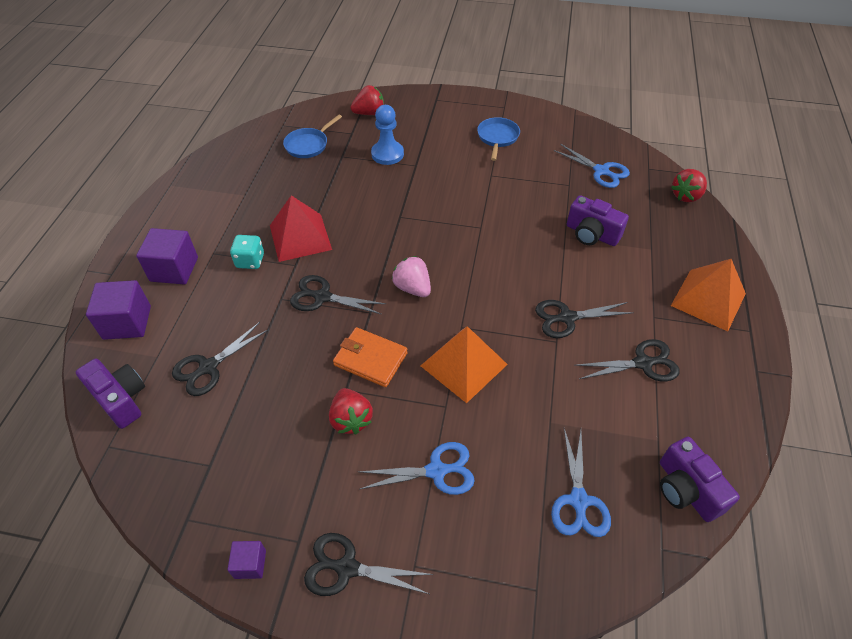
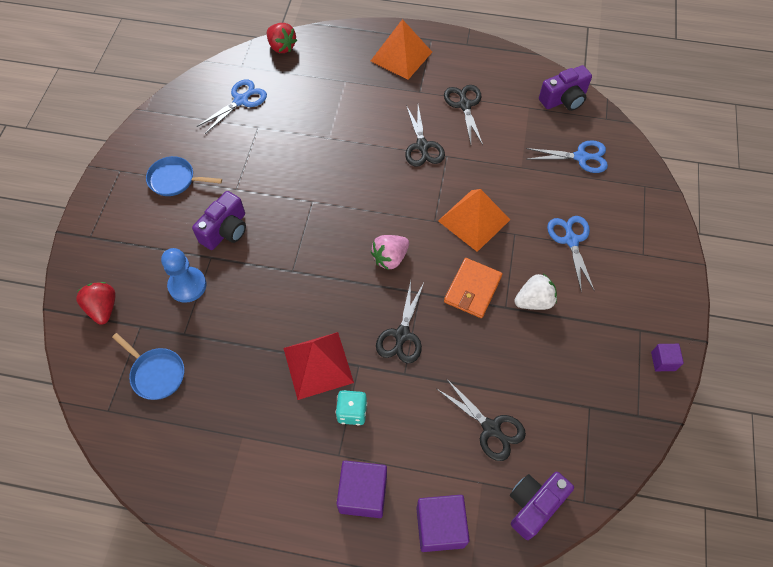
camera: 90 degrees left, 10 degrees up
black scissors [304,533,434,596] -> none
red strawberry [329,388,373,435] -> white strawberry [514,274,557,310]
purple camera [567,195,629,246] -> purple camera moved to [192,191,246,250]

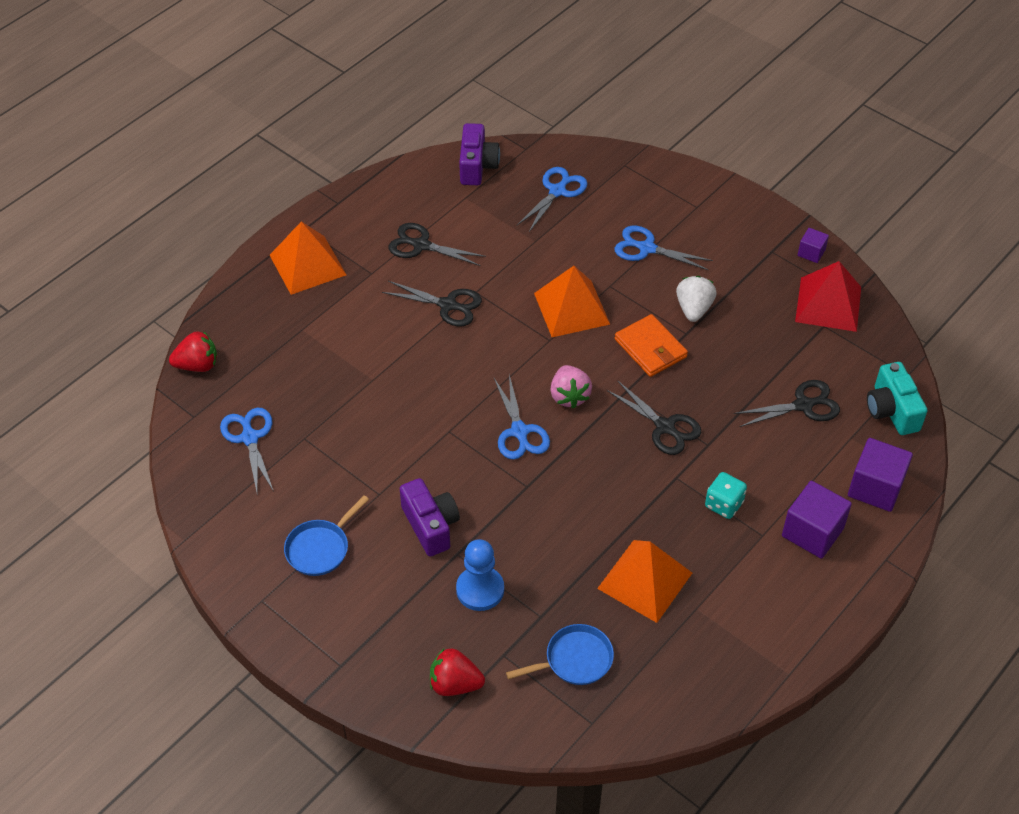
camera: 60 degrees left, 10 degrees down
red pyramid [283,332,354,400] -> red pyramid moved to [795,261,861,332]
purple camera [510,472,574,540] -> turquoise camera [867,362,927,435]
none -> blue scissors [494,375,550,460]
none -> orange pyramid [597,540,692,623]

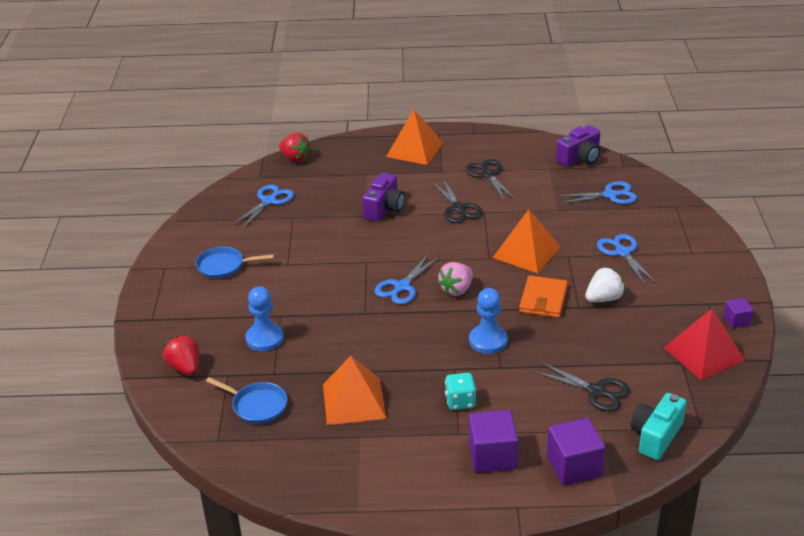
camera: 50 degrees right, 15 degrees down
purple camera [400,478,460,556] -> purple camera moved to [362,173,405,222]
black scissors [606,380,701,455] -> blue pawn [469,288,508,354]

